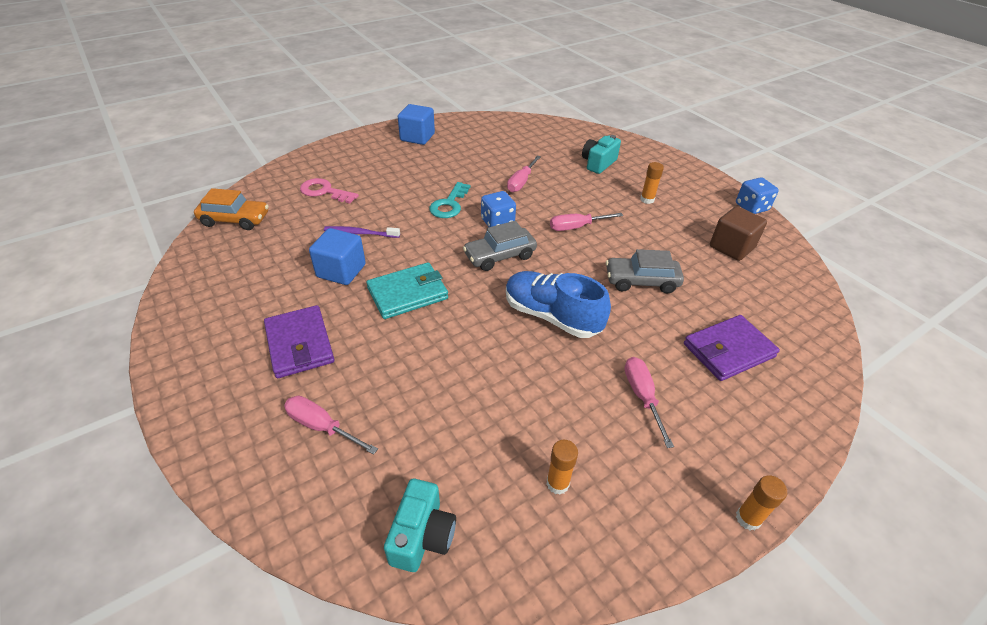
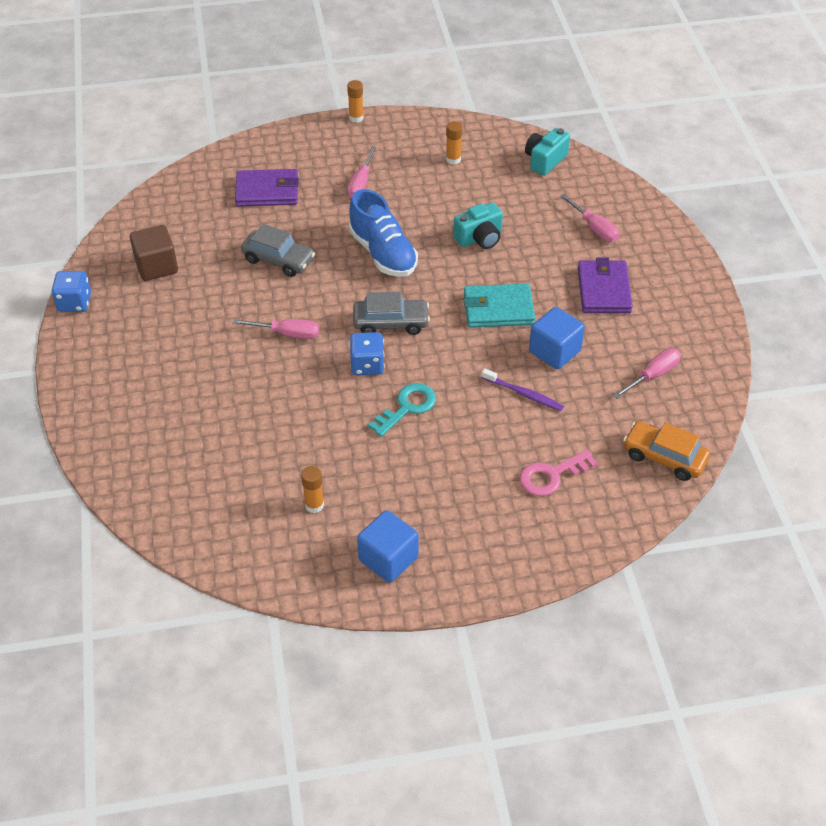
camera: 155 degrees left, 5 degrees up
pink key [300,178,359,204] -> pink key turned 105 degrees clockwise [519,449,598,496]
pink screwdriver [507,156,541,192] -> pink screwdriver moved to [613,348,681,399]
turquoise camera [582,135,621,174] -> turquoise camera moved to [453,202,503,249]
orange glue stick [640,162,664,204] -> orange glue stick moved to [301,466,324,513]

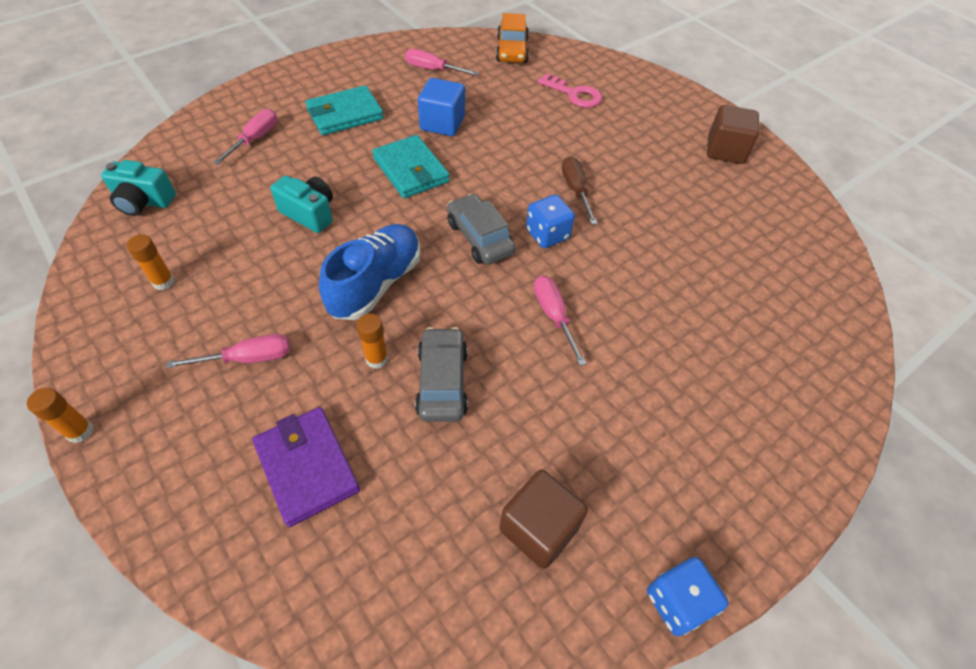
camera: 120 degrees left, 5 degrees up
orange glue stick [301,466,324,513] -> orange glue stick moved to [357,314,388,369]
blue cube [357,510,419,583] -> brown cube [707,105,759,164]
turquoise key [368,383,436,437] -> brown screwdriver [562,156,598,225]
purple toothbrush [482,369,564,411] -> none
purple wallet [578,257,633,313] -> turquoise wallet [305,85,384,135]

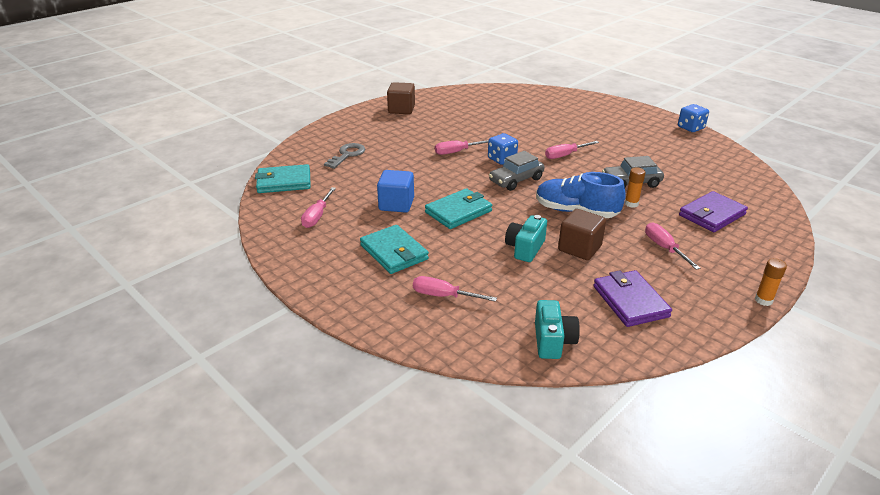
camera: 95 degrees left, 20 degrees down
orange glue stick [127,235,175,290] -> purple wallet [593,270,672,327]
orange car [496,13,529,63] -> turquoise wallet [255,164,311,193]
brown cube [500,470,588,569] -> brown cube moved to [558,209,606,260]
pink key [538,73,602,108] -> grey key [324,143,365,169]
brown screwdriver [562,156,598,225] -> pink screwdriver [435,140,488,155]

